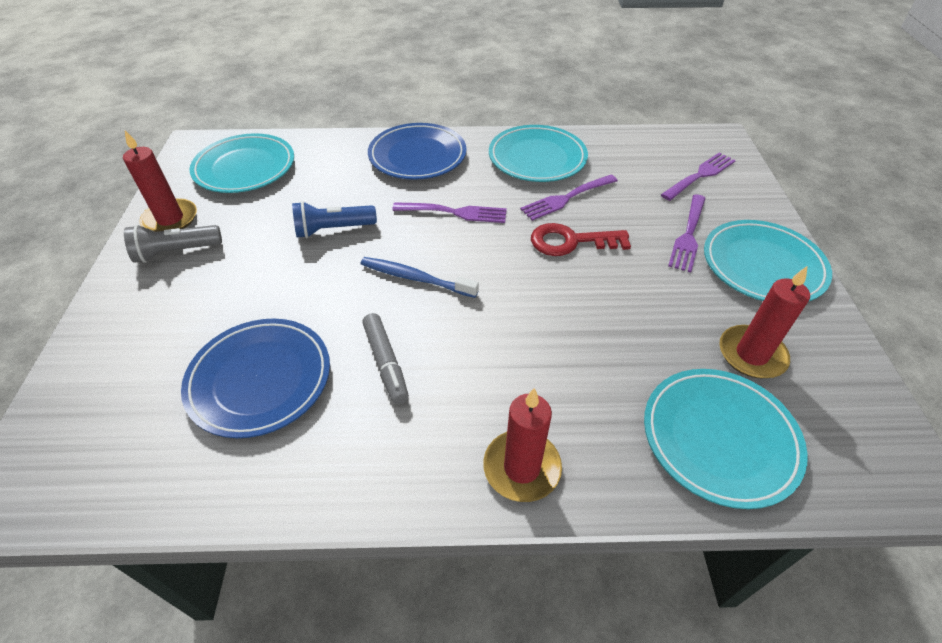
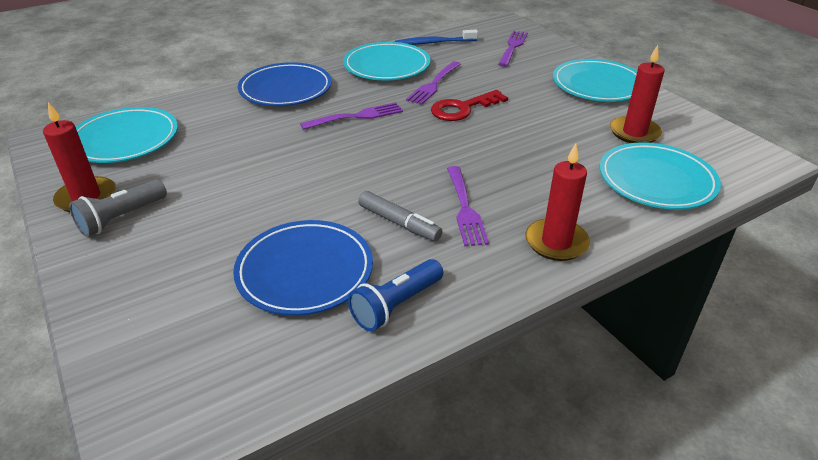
camera: 30 degrees left, 10 degrees down
blue flashlight [292,201,377,238] -> blue flashlight moved to [348,259,443,331]
blue toothbrush [361,257,479,298] -> blue toothbrush moved to [395,30,478,45]
purple fork [668,194,706,272] -> purple fork moved to [447,166,489,246]

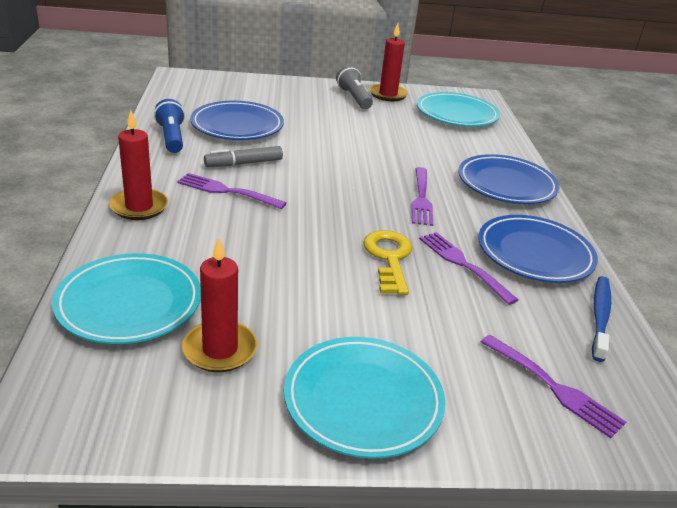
camera: 115 degrees right, 5 degrees down
turquoise plate [343,42,430,80] -> blue plate [478,215,598,283]
red key [431,90,508,121] -> yellow key [363,230,412,295]

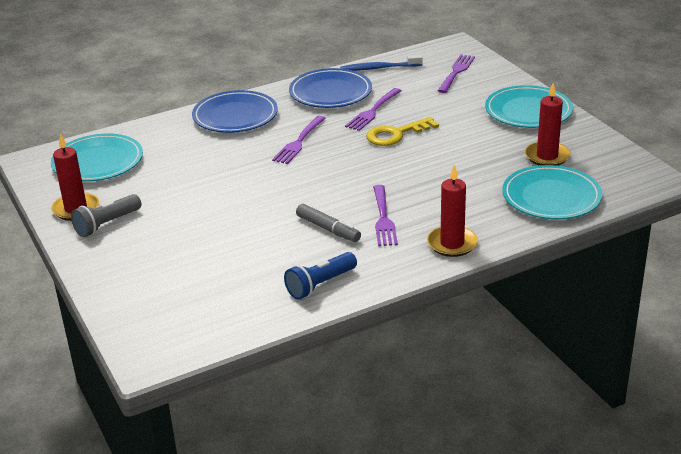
camera: 110 degrees left, 0 degrees up
blue plate [190,101,284,140] -> none
purple fork [412,167,433,226] -> purple fork turned 135 degrees clockwise [272,116,326,164]

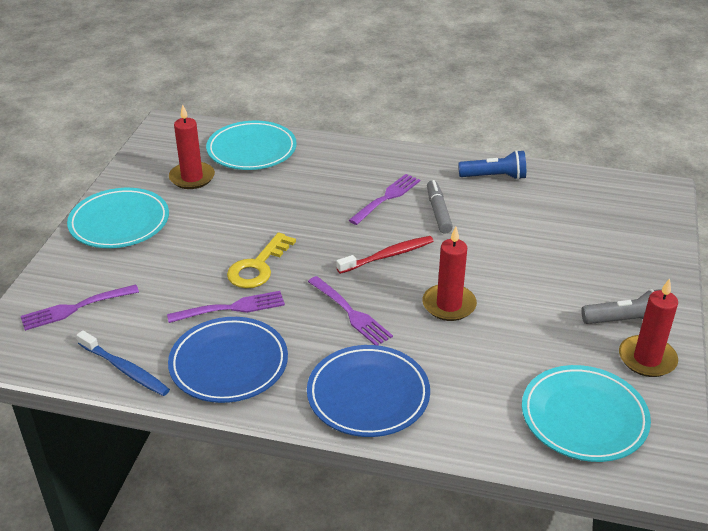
camera: 140 degrees left, 5 degrees up
purple fork [272,116,326,164] -> purple fork turned 75 degrees clockwise [308,276,393,345]
yellow key [366,117,439,146] -> yellow key turned 105 degrees clockwise [227,232,296,288]
red candle [427,165,478,257] -> red candle moved to [422,227,477,321]
none -> red toothbrush [336,236,434,274]

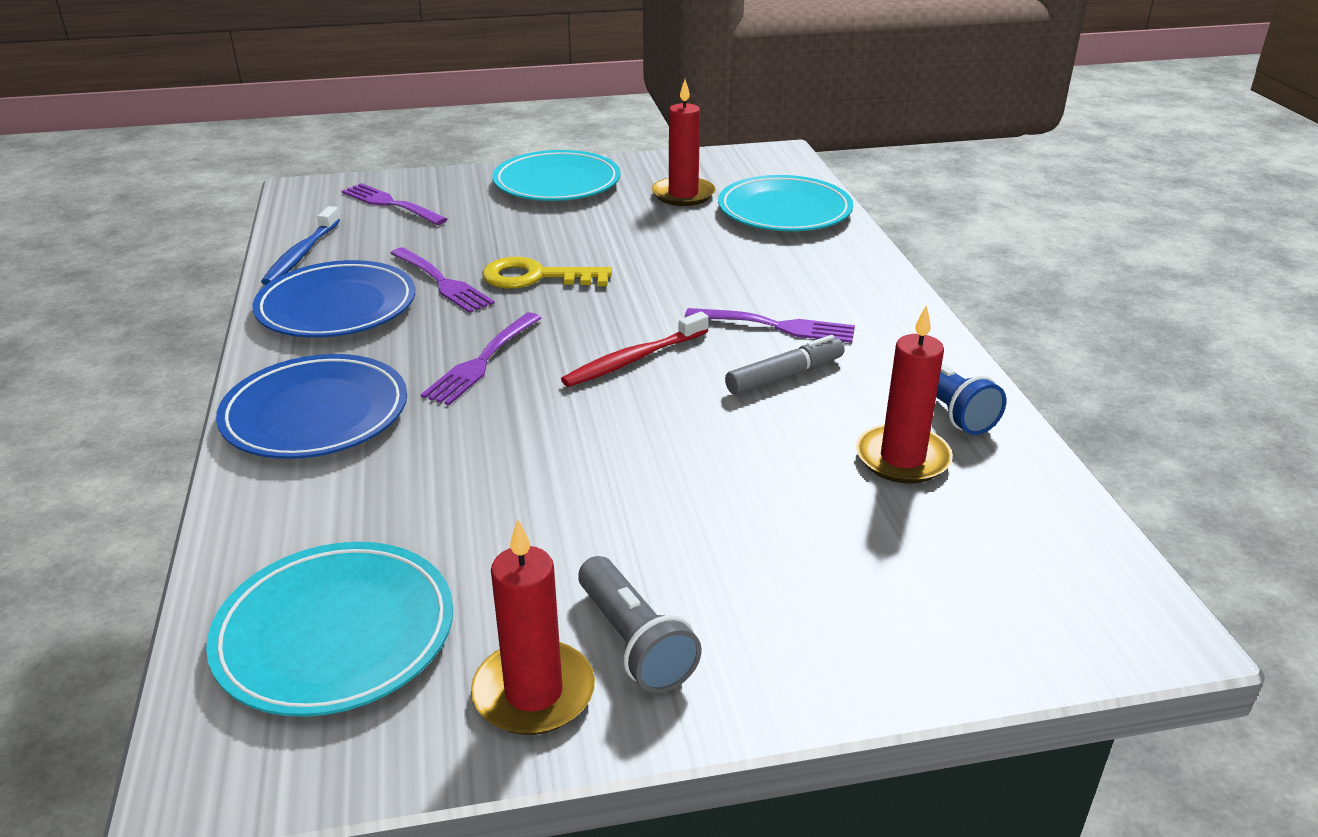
camera: 65 degrees right, 5 degrees down
red toothbrush [336,236,434,274] -> red toothbrush turned 105 degrees clockwise [561,312,709,387]
red candle [422,227,477,321] -> red candle moved to [856,305,953,484]

